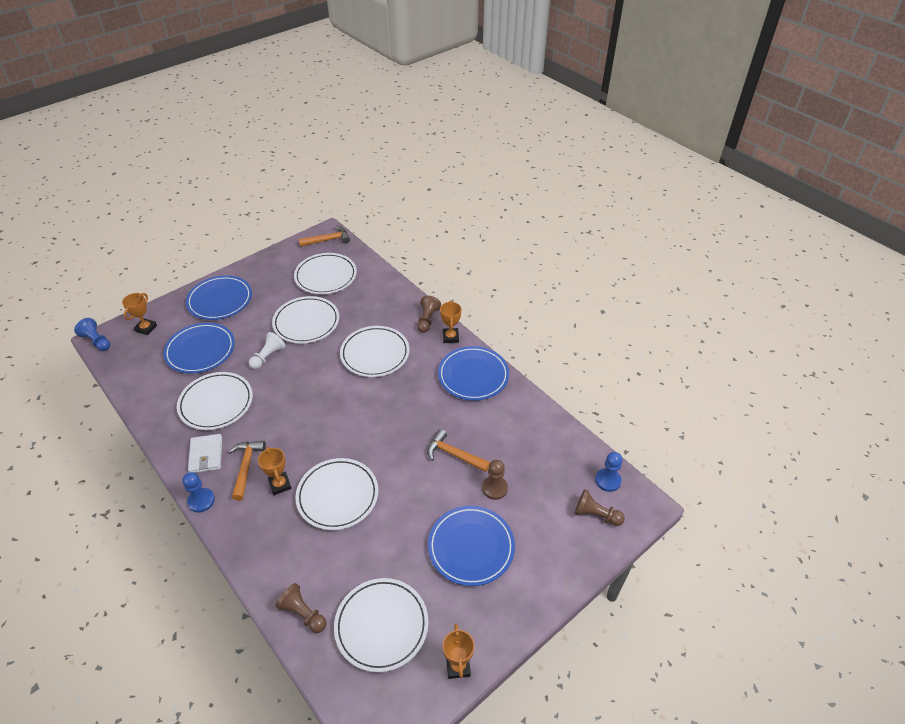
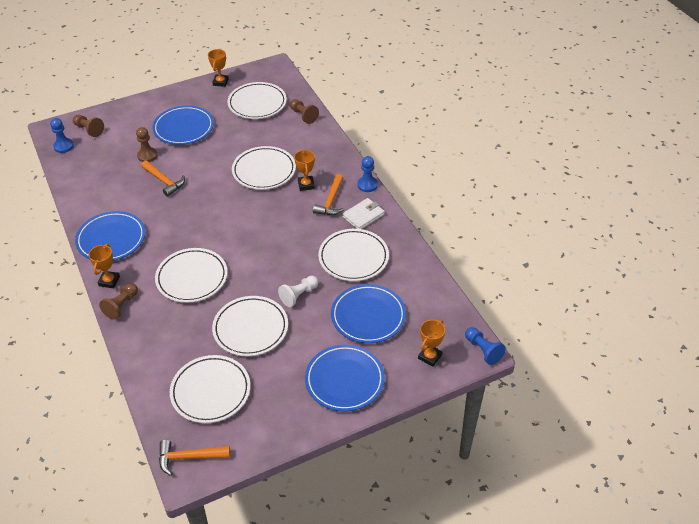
camera: 165 degrees left, 0 degrees up
white wallet [188,434,222,473] -> white wallet turned 45 degrees clockwise [342,198,385,229]

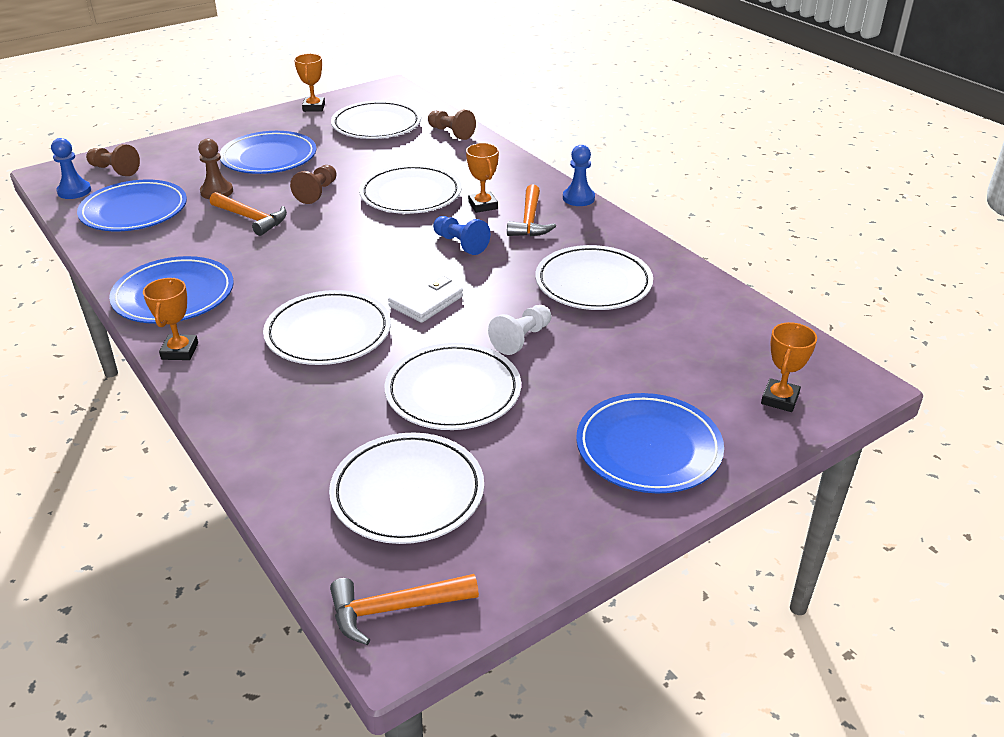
camera: 10 degrees left, 10 degrees down
brown pawn [99,283,138,320] -> brown pawn moved to [290,165,337,204]
blue plate [331,284,406,343] -> blue plate moved to [77,180,187,231]
white wallet [342,198,385,229] -> white wallet moved to [388,273,463,323]
blue pawn [465,327,506,365] -> blue pawn moved to [433,216,490,255]

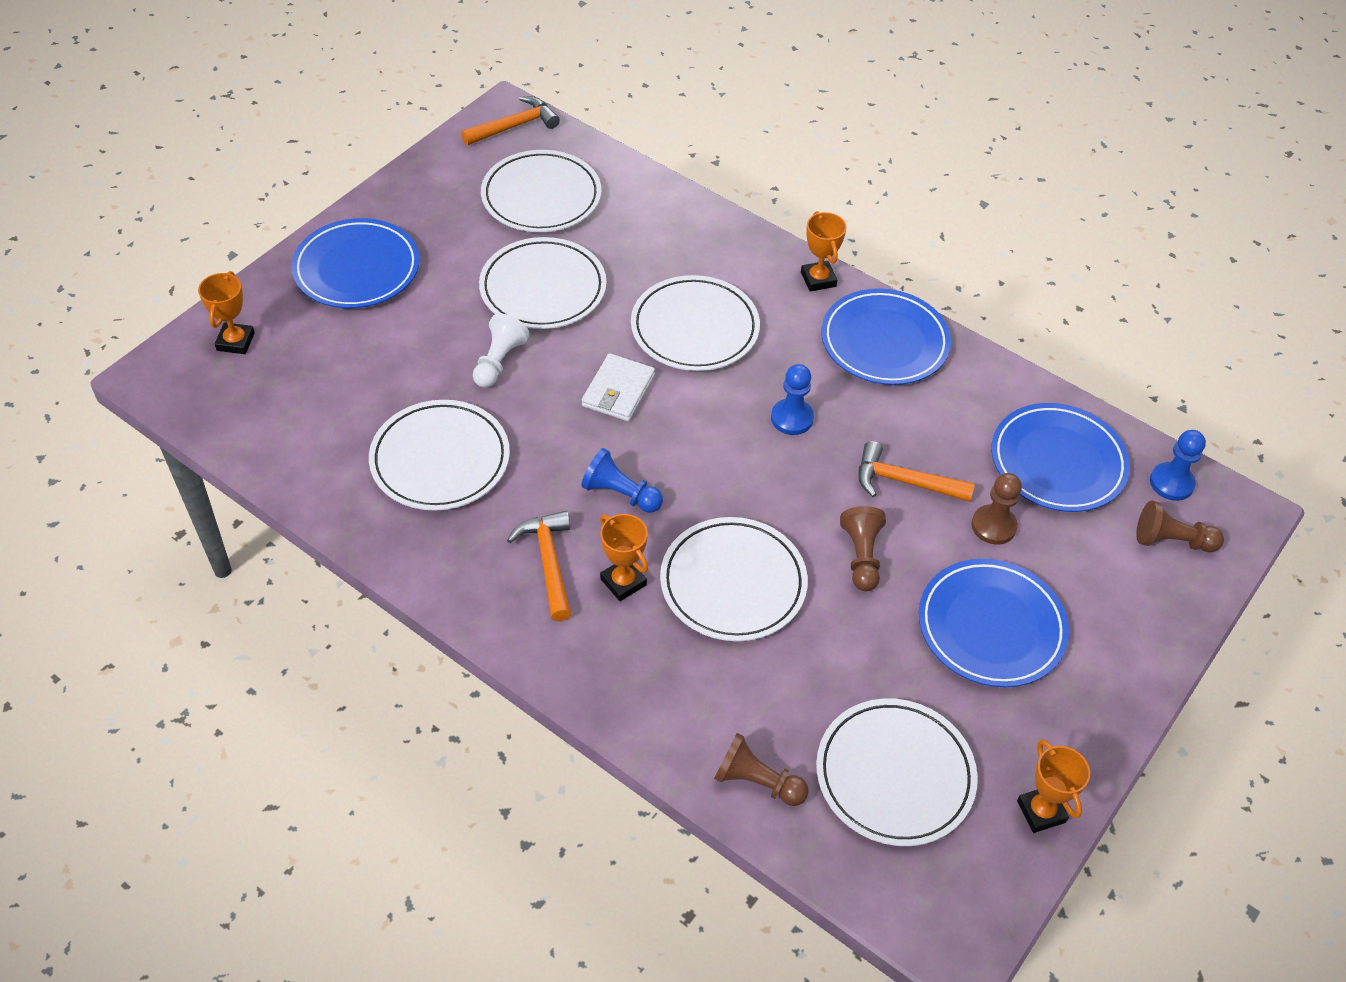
camera: 160 degrees right, 15 degrees up
blue pawn [563,145,595,206] -> blue pawn moved to [771,364,814,435]

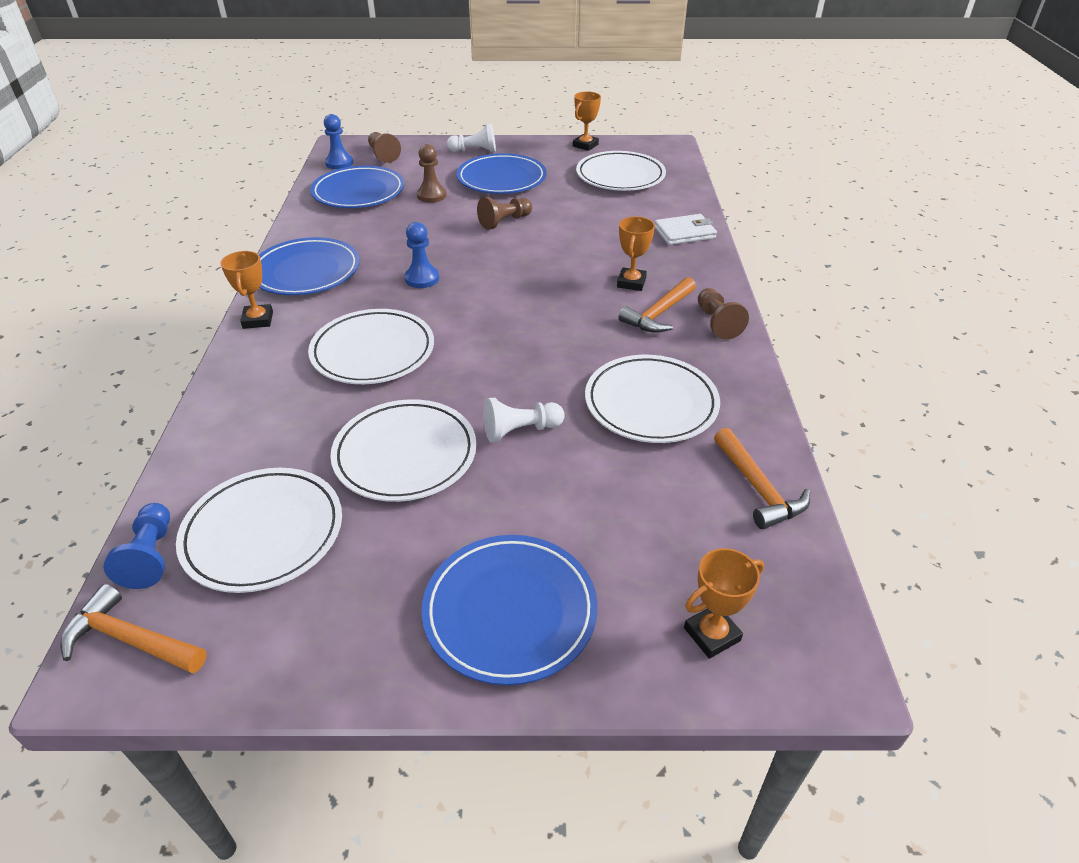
camera: 125 degrees left, 10 degrees down
blue pawn [581,448,663,513] -> blue pawn moved to [103,503,170,589]
white wallet [582,353,655,421] -> white wallet moved to [655,214,717,245]
white plate [660,517,808,641] -> none
brown pawn [714,733,809,806] -> brown pawn moved to [698,288,749,340]
orange trophy [801,211,847,292] -> orange trophy turned 45 degrees counterclockwise [220,251,273,329]
orange hammer [858,441,975,502] -> orange hammer moved to [714,428,810,529]
none -> white pawn [447,123,496,152]

